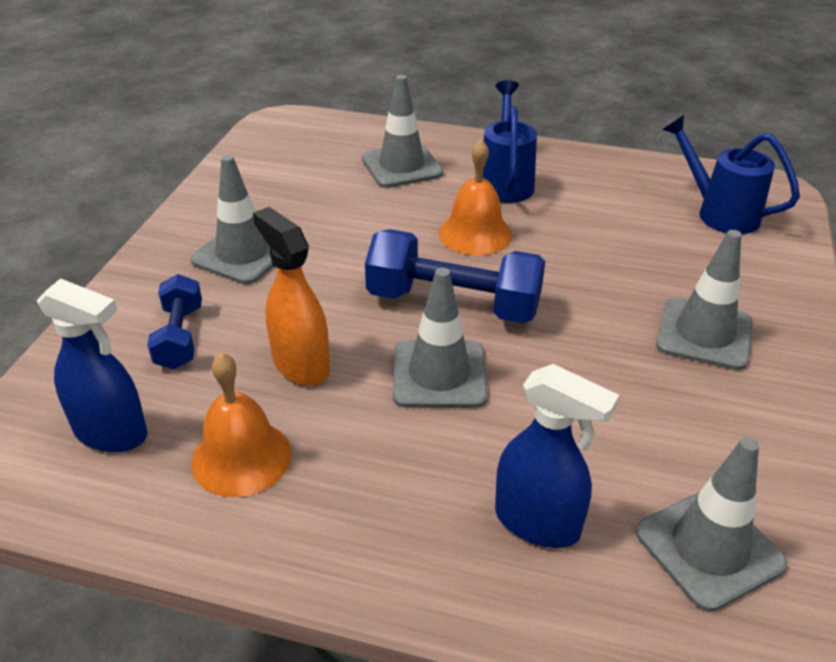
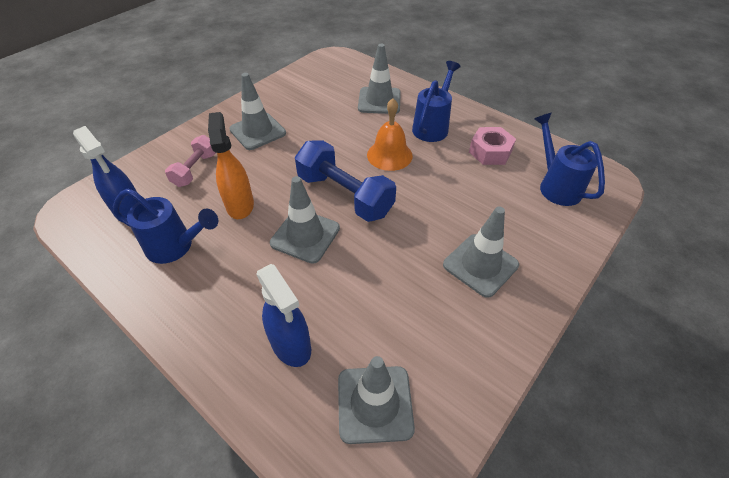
camera: 25 degrees right, 10 degrees up
blue dumbbell [147,274,202,370] -> pink dumbbell [165,135,216,187]
orange bell [191,353,292,497] -> blue watering can [113,188,218,264]
none -> pink nut [469,127,516,165]

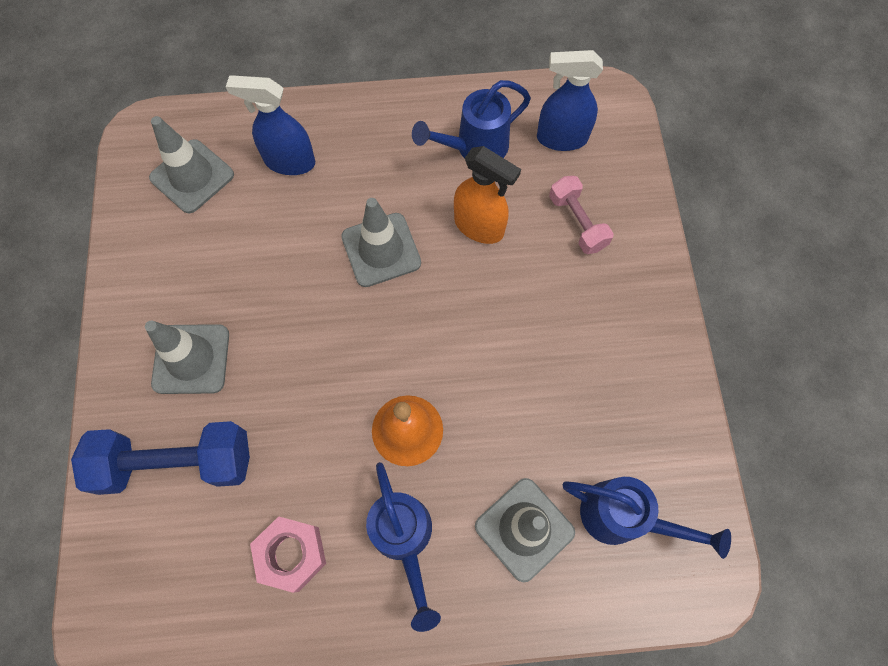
camera: 135 degrees right, 20 degrees up
grey traffic cone [229,73,286,150] -> none
blue dumbbell [295,140,396,222] -> blue dumbbell moved to [71,421,250,495]
blue watering can [534,113,605,206] -> blue watering can moved to [563,477,731,559]

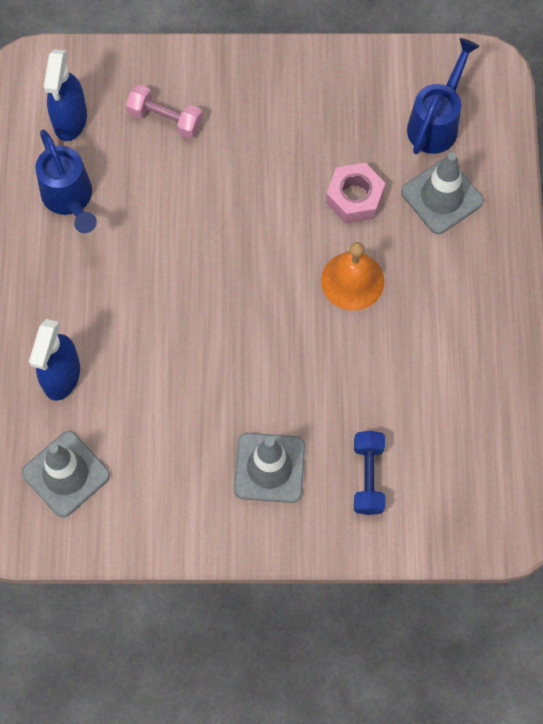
camera: 85 degrees left, 0 degrees up
blue dumbbell [71,421,250,495] -> blue dumbbell [354,431,385,515], size x0.58
pink nut [250,516,326,593] -> pink nut moved to [326,163,385,223]
grey traffic cone [341,198,421,287] -> none
blue watering can [366,462,441,632] -> none
orange spray bottle [454,146,521,244] -> none
pink dumbbell [549,176,614,254] -> pink dumbbell turned 45 degrees clockwise [126,84,203,138]

